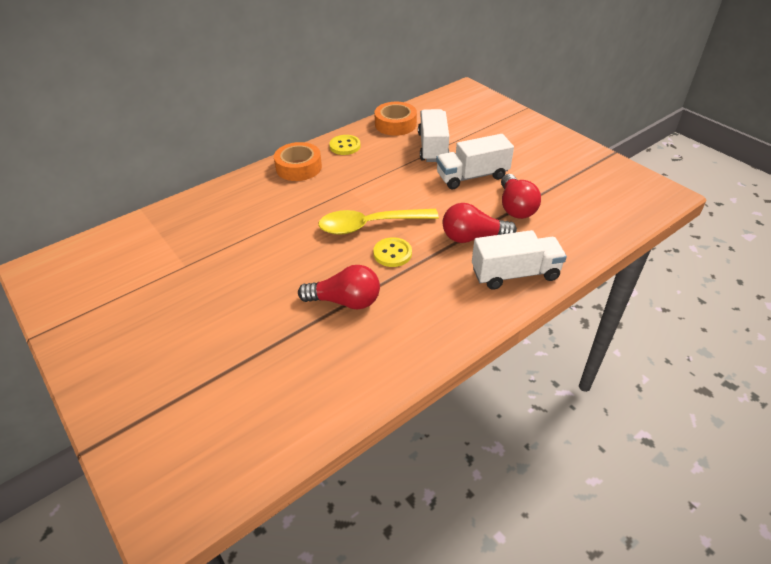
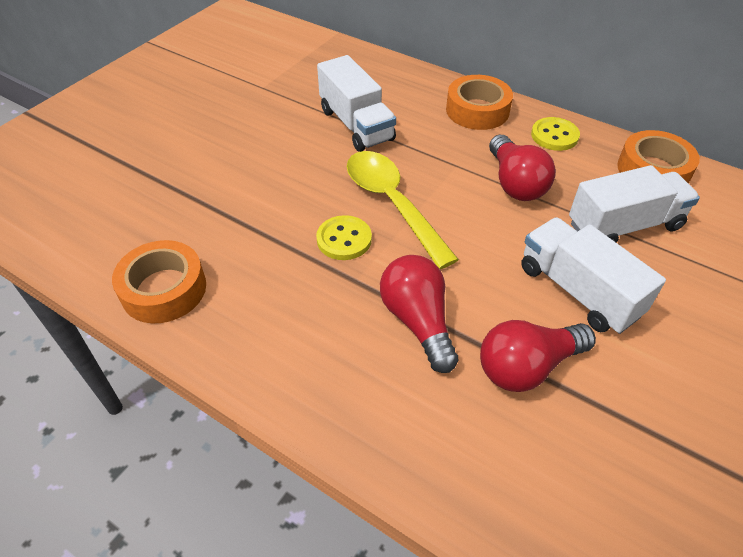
camera: 70 degrees right, 5 degrees up
red light bulb [298,265,380,309] -> red light bulb moved to [489,135,556,201]
white truck [472,230,567,289] -> white truck moved to [317,55,396,152]
none -> orange tape [112,240,206,323]

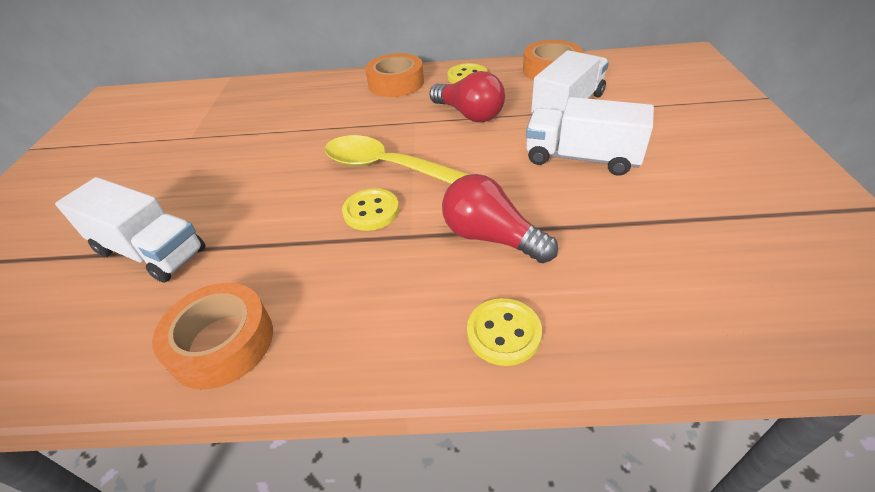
camera: 30 degrees left, 5 degrees down
white truck [317,55,396,152] -> white truck moved to [55,177,205,283]
red light bulb [480,320,596,392] -> none
none -> yellow button [467,298,542,366]

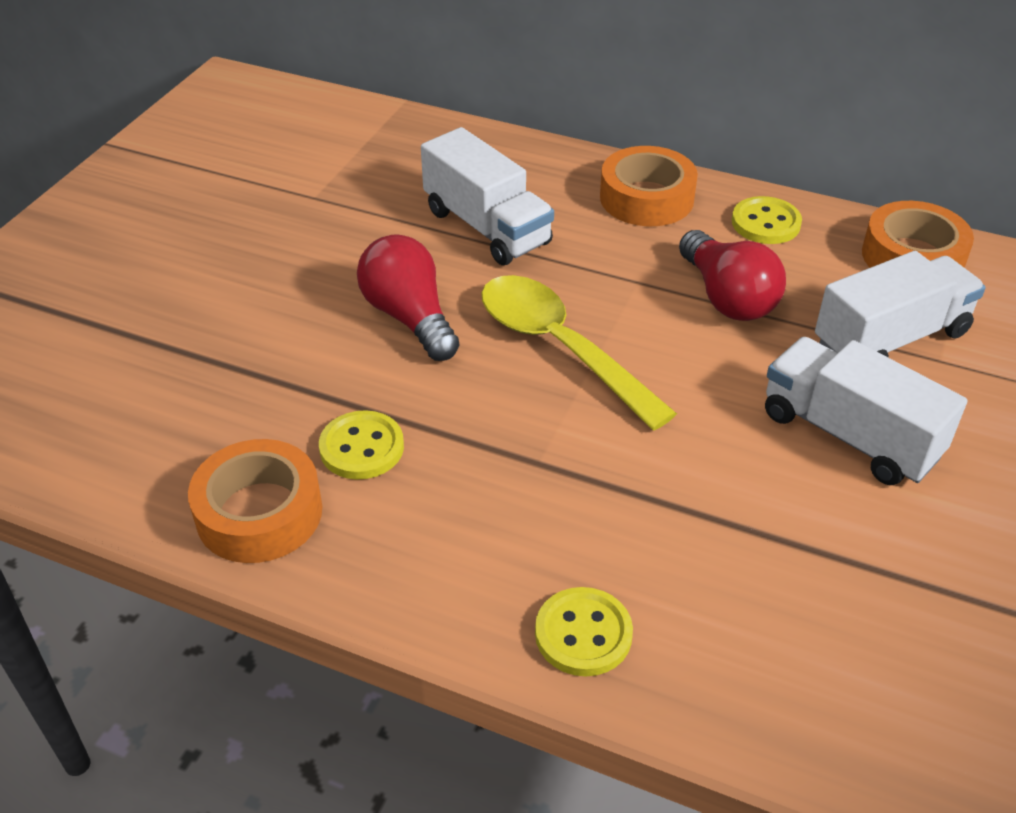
camera: 20 degrees right, 0 degrees up
white truck [55,177,205,283] -> white truck moved to [421,127,554,265]
yellow button [342,188,399,231] -> yellow button moved to [319,410,404,480]
red light bulb [442,174,558,263] -> red light bulb moved to [357,234,460,361]

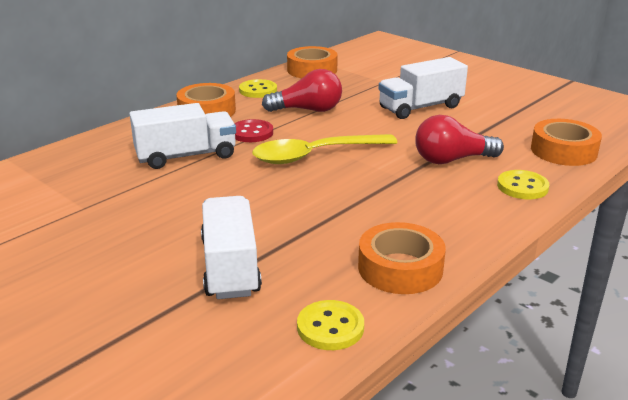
camera: 70 degrees left, 15 degrees down
yellow button [319,410,404,480] -> yellow button moved to [297,300,364,350]
red light bulb [357,234,460,361] -> red light bulb moved to [415,115,504,164]
white truck [815,251,986,357] -> white truck moved to [201,196,262,299]
none -> red button [234,119,273,142]
none -> orange tape [531,119,602,166]

